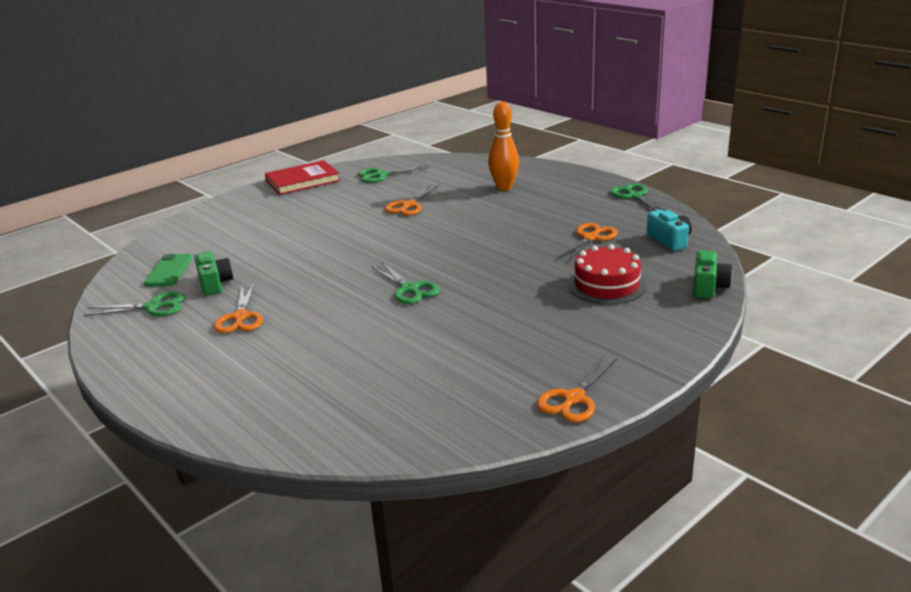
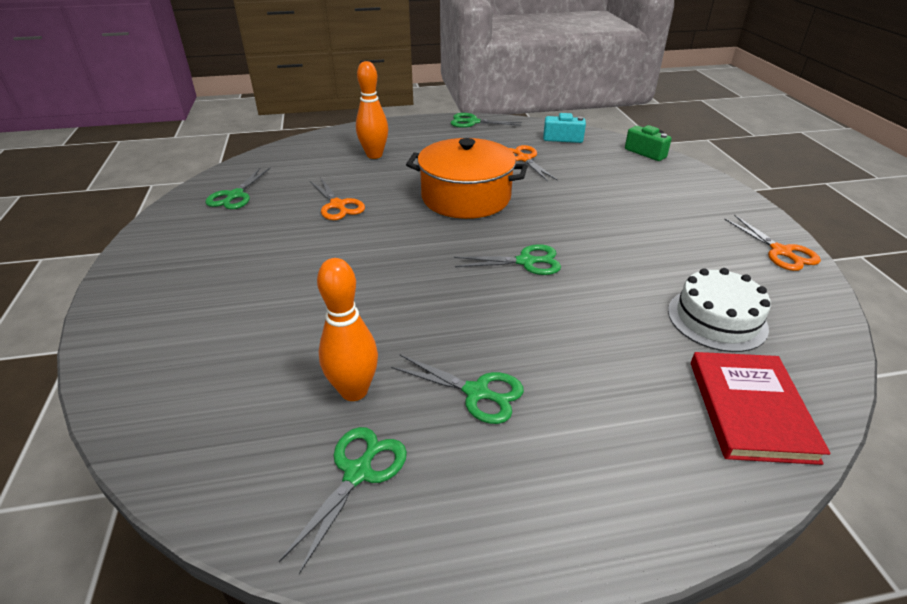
camera: 60 degrees left, 10 degrees up
green phone [144,254,192,287] -> none
green camera [194,251,233,295] -> orange bowling pin [317,258,378,401]
orange scissors [214,283,263,333] -> green scissors [391,355,524,424]
red book [265,160,340,195] -> red book moved to [691,352,831,465]
red cake [568,244,646,304] -> none
none -> orange pot [406,138,528,219]
none -> white cake [668,268,771,352]

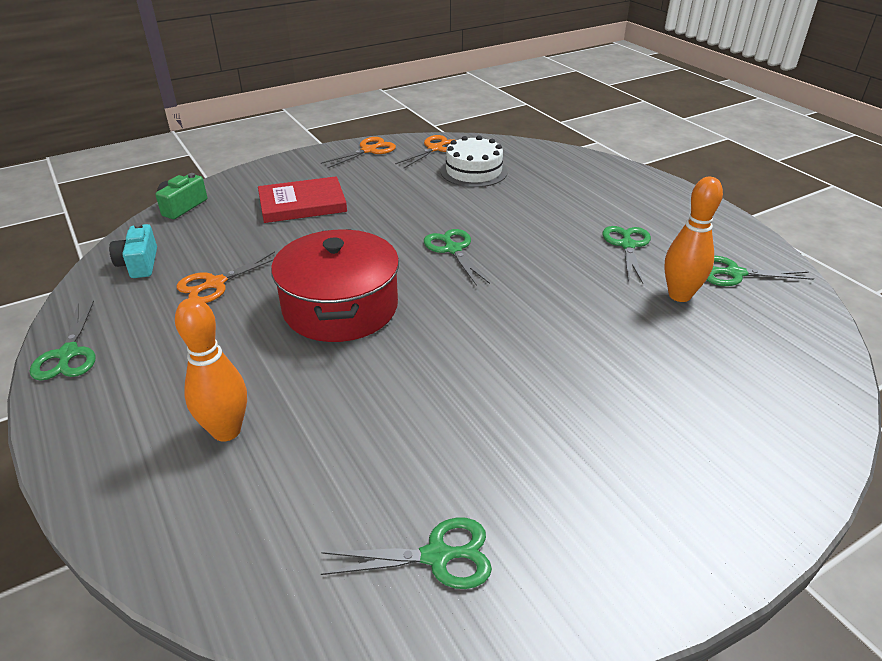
camera: 110 degrees left, 0 degrees up
orange scissors [310,177,365,220] -> orange scissors moved to [395,135,456,168]
orange pot [406,138,528,219] -> red pot [271,229,399,342]
red book [691,352,831,465] -> red book moved to [258,176,347,223]

